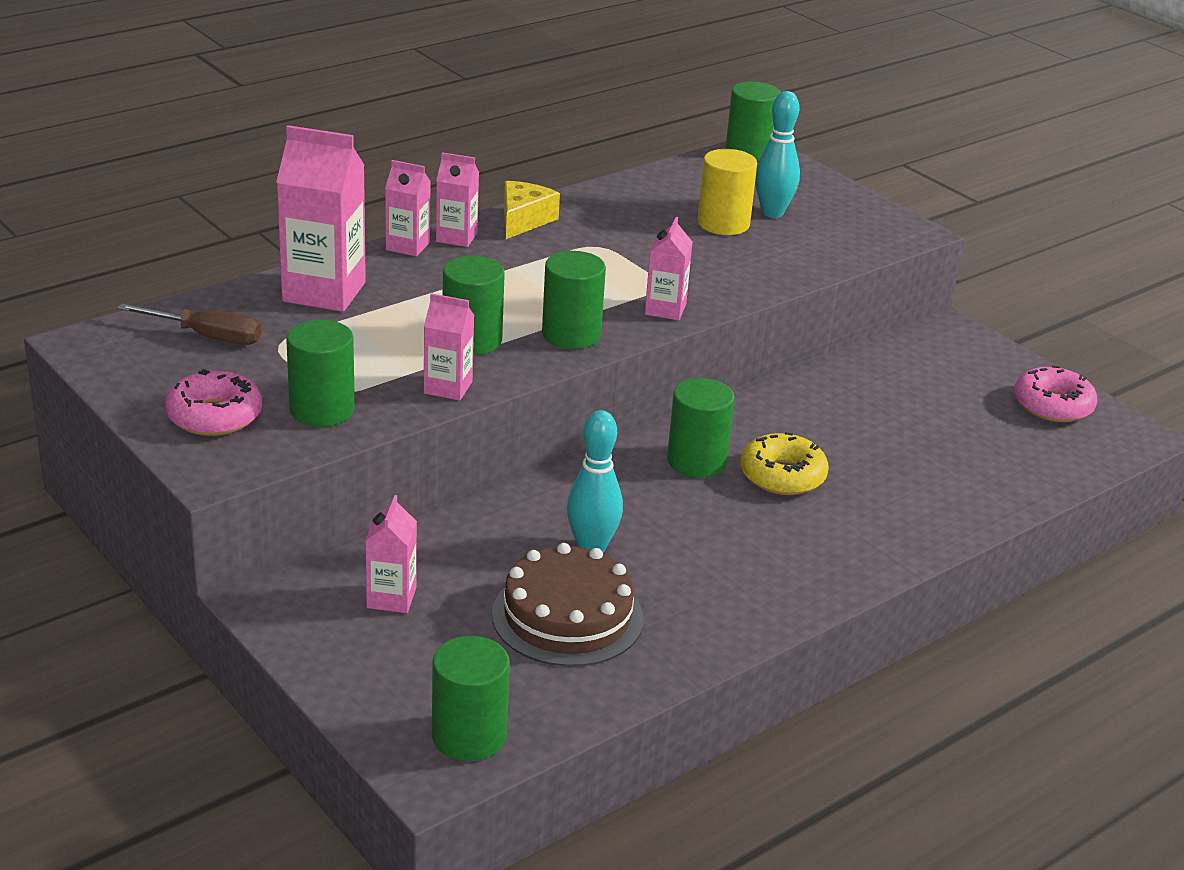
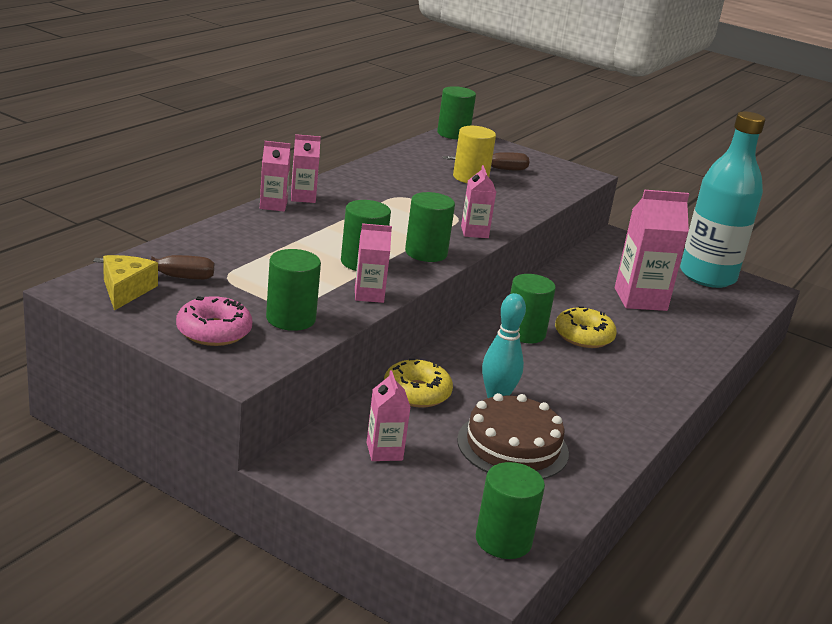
camera: 20 degrees left, 5 degrees down
pink carton [276,125,366,312] -> pink carton moved to [615,190,689,311]
yellow cheese [504,181,560,239] -> yellow cheese moved to [103,255,158,311]
turquoise bowling pin [755,91,800,218] -> brown screwdriver [443,152,529,171]
pink donut [1014,365,1097,422] -> turquoise bottle [680,111,765,288]
none -> yellow donut [384,358,453,408]

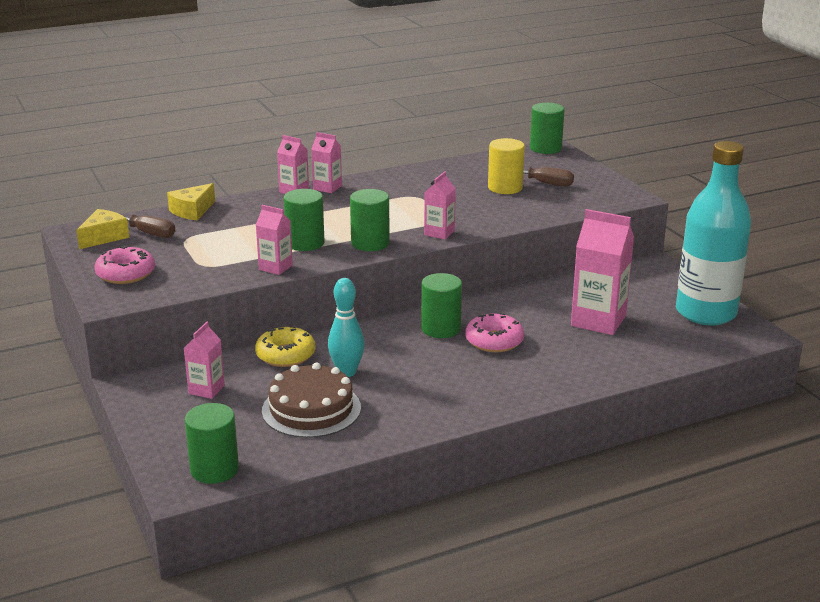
camera: 35 degrees right, 0 degrees up
green cylinder [266,249,321,331] -> none
yellow donut [555,306,617,348] -> pink donut [465,313,524,352]
none -> yellow cheese [167,183,215,221]

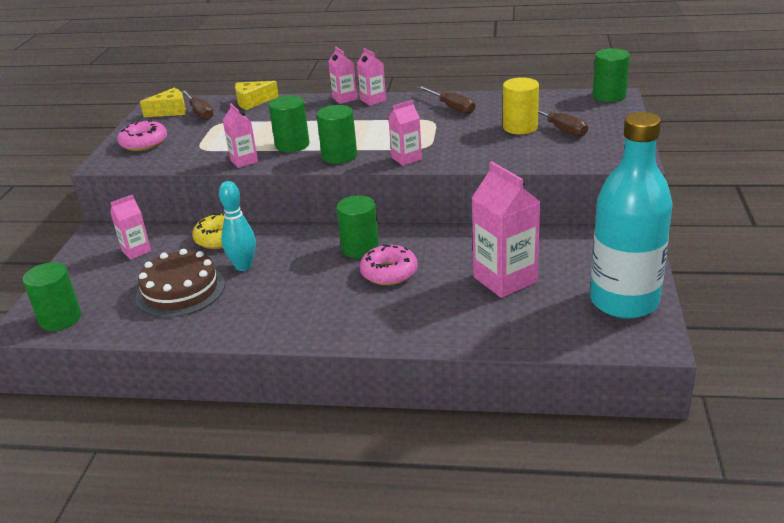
camera: 35 degrees right, 5 degrees up
none -> brown screwdriver [418,86,475,114]

